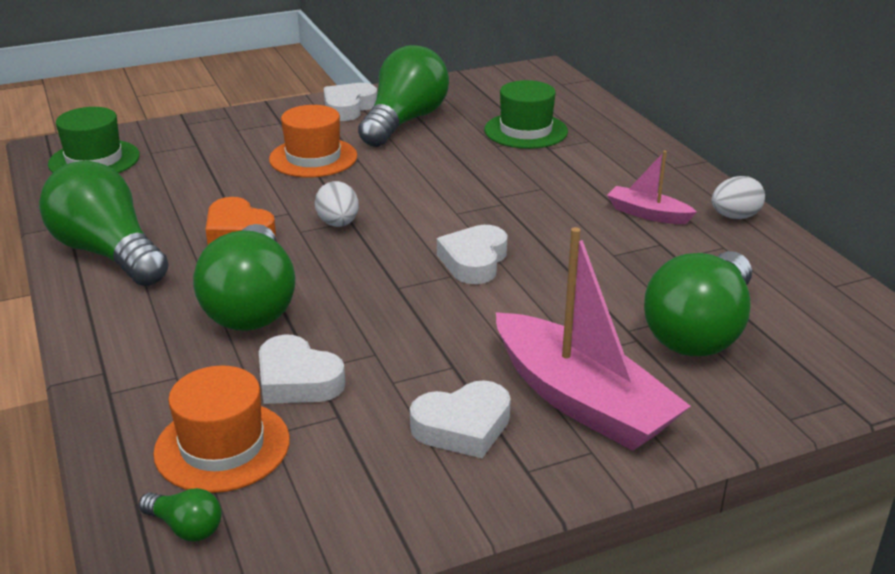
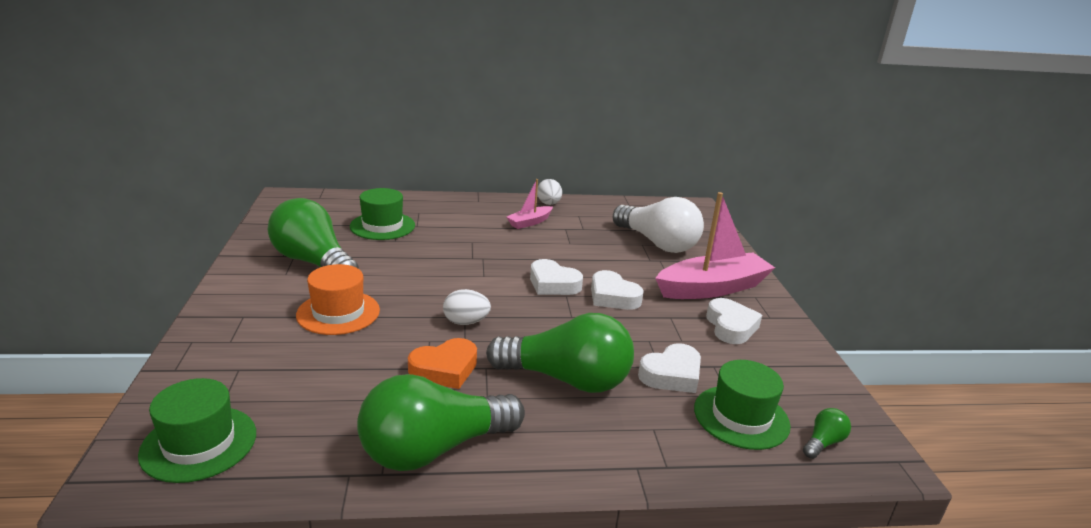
camera: 75 degrees left, 5 degrees down
orange hat [153,365,290,493] -> green hat [694,360,791,450]
white heart [324,83,377,121] -> white heart moved to [591,270,644,310]
green light bulb [644,251,752,356] -> white light bulb [613,197,704,253]

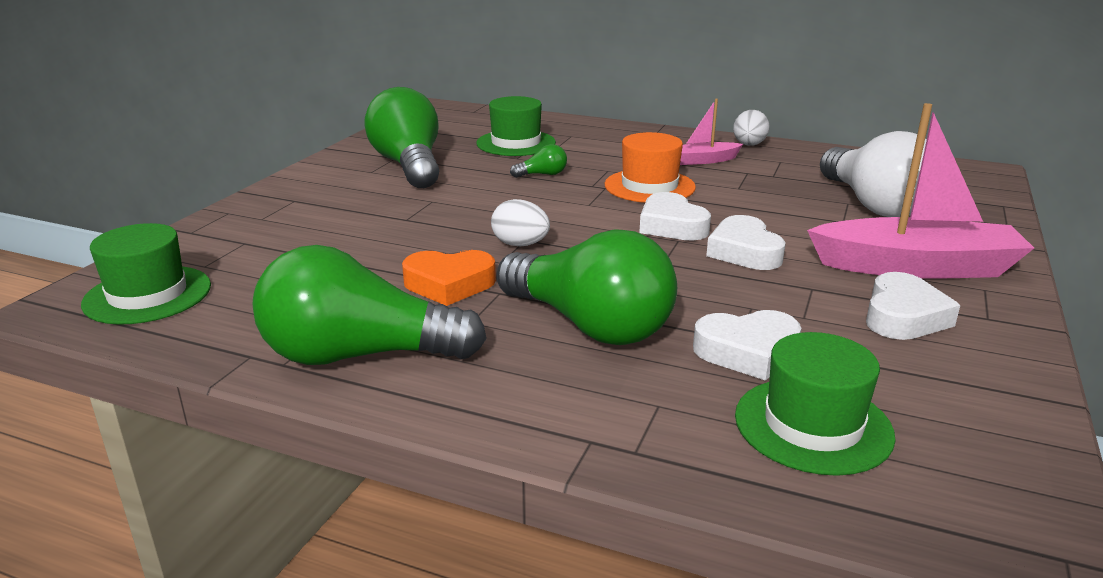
camera: 30 degrees right, 0 degrees up
orange hat [296,264,380,335] -> orange hat moved to [604,132,696,203]
green light bulb [803,408,851,459] -> green light bulb moved to [510,144,567,178]

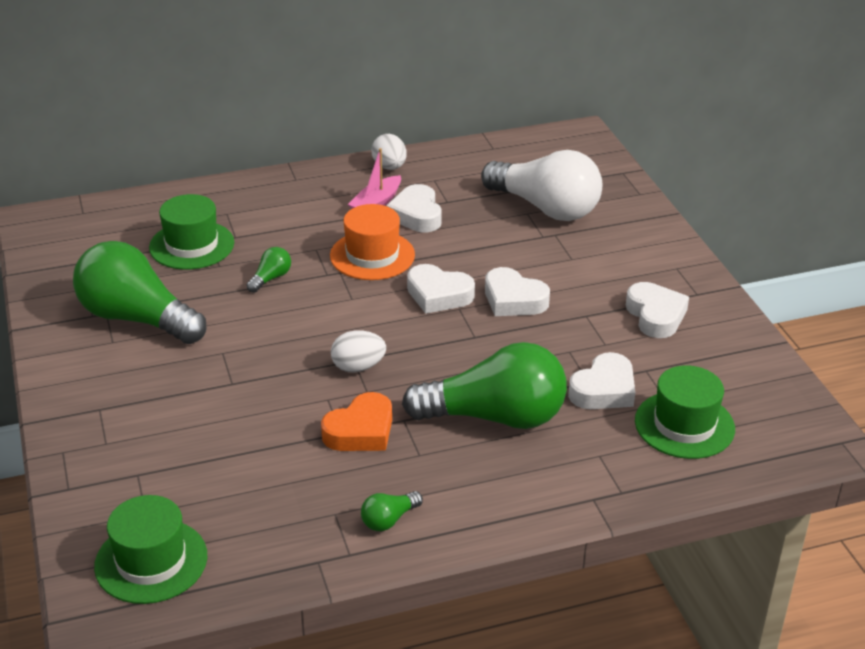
camera: 40 degrees left, 10 degrees up
green light bulb [253,245,487,365] -> green light bulb [361,491,423,531], size x0.41
pink boat [807,103,1034,279] -> none
none -> white heart [386,184,442,232]

